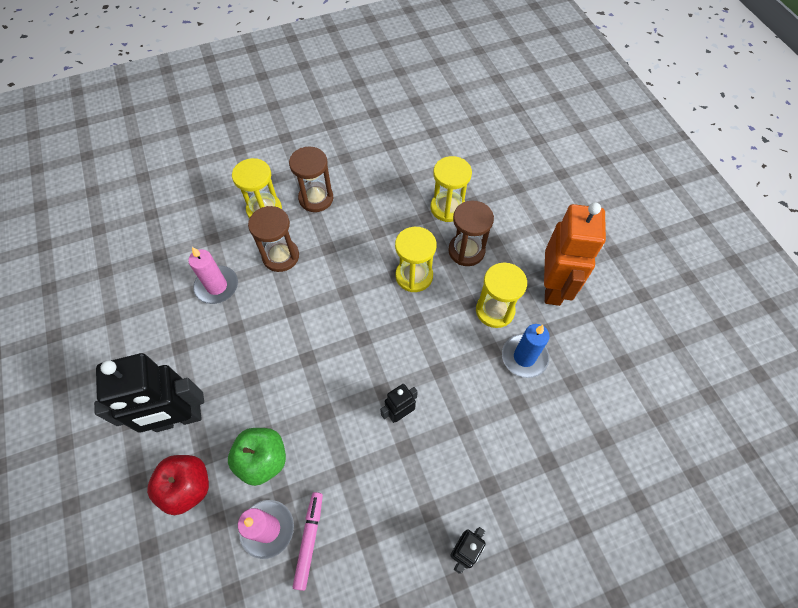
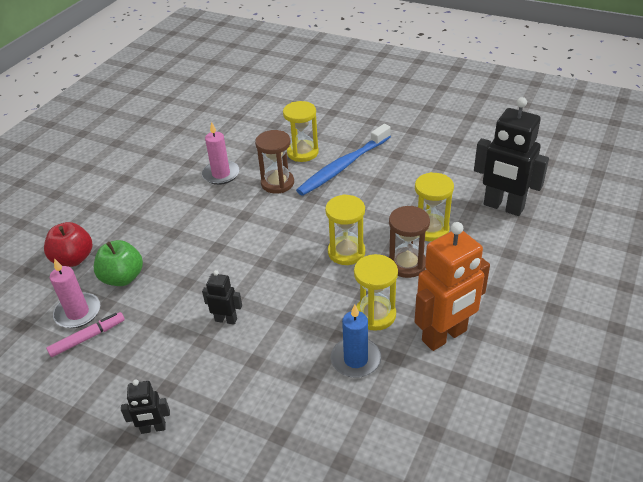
camera: 50 degrees right, 20 degrees down
black robot [94,353,204,432] -> black robot moved to [474,97,549,216]
brown hourglass [289,147,333,212] -> blue toothbrush [296,124,391,196]

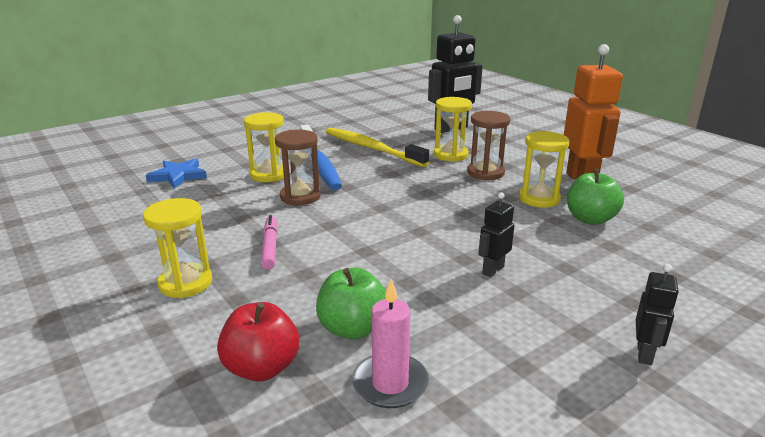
camera: 65 degrees left, 15 degrees down
pink marker [46,312,125,357] -> pink marker moved to [261,215,278,270]
pink candle [202,122,240,185] -> none
yellow hourglass [325,194,365,265] -> yellow hourglass moved to [143,198,212,298]
blue candle [331,304,381,378] -> green apple [567,169,624,225]
none -> blue star [146,159,207,189]
none -> yellow toothbrush [325,128,429,167]

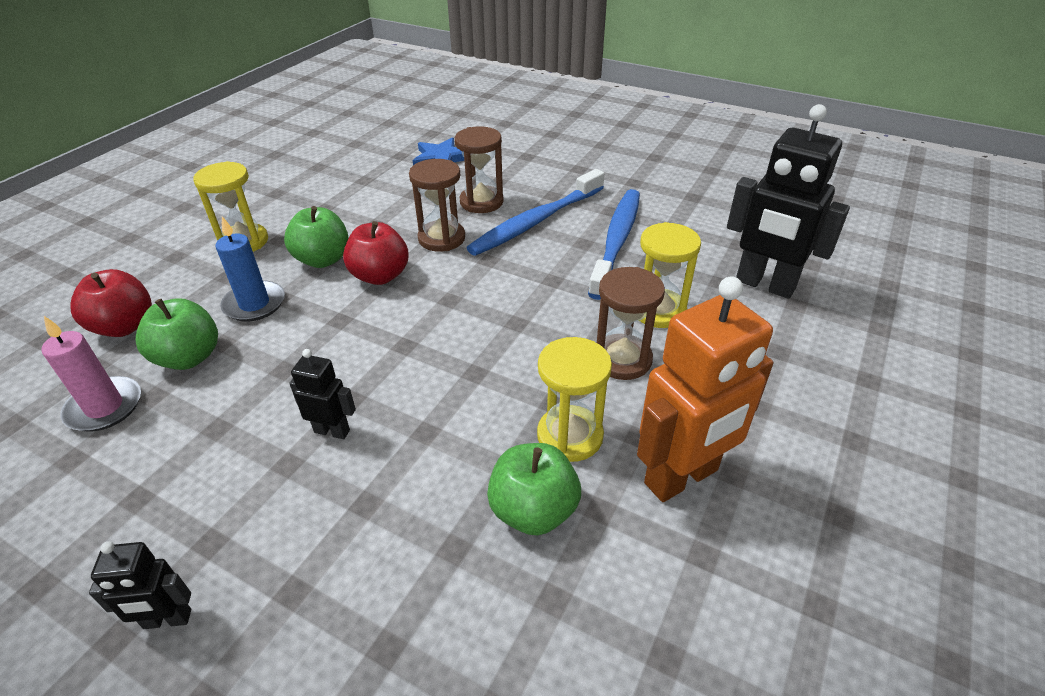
camera: 65 degrees right, 15 degrees up
yellow hourglass [244,112,284,182] -> brown hourglass [455,126,504,213]
pink marker [261,215,278,270] -> green apple [284,206,348,268]
yellow toothbrush [325,128,429,167] -> blue toothbrush [588,189,640,300]
none -> blue candle [215,216,285,321]
none -> red apple [343,221,409,285]

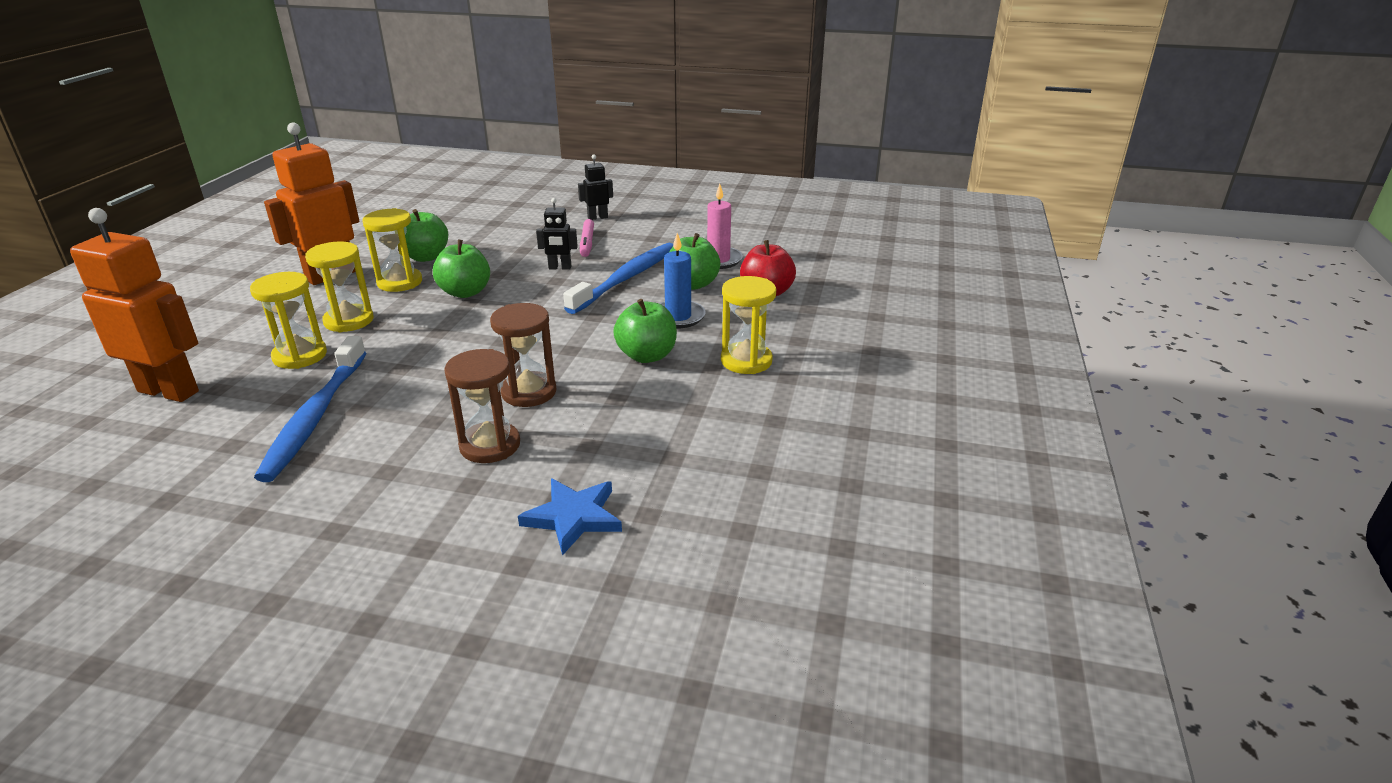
camera: 165 degrees right, 10 degrees down
red apple [343,221,409,285] -> none
blue toothbrush [466,169,604,256] -> blue toothbrush moved to [563,243,673,314]
brown hourglass [597,267,665,380] -> yellow hourglass [305,241,374,332]
black robot [727,104,850,299] -> orange robot [70,208,199,402]
none -> green apple [433,240,490,298]
none -> pink marker [580,219,594,257]

